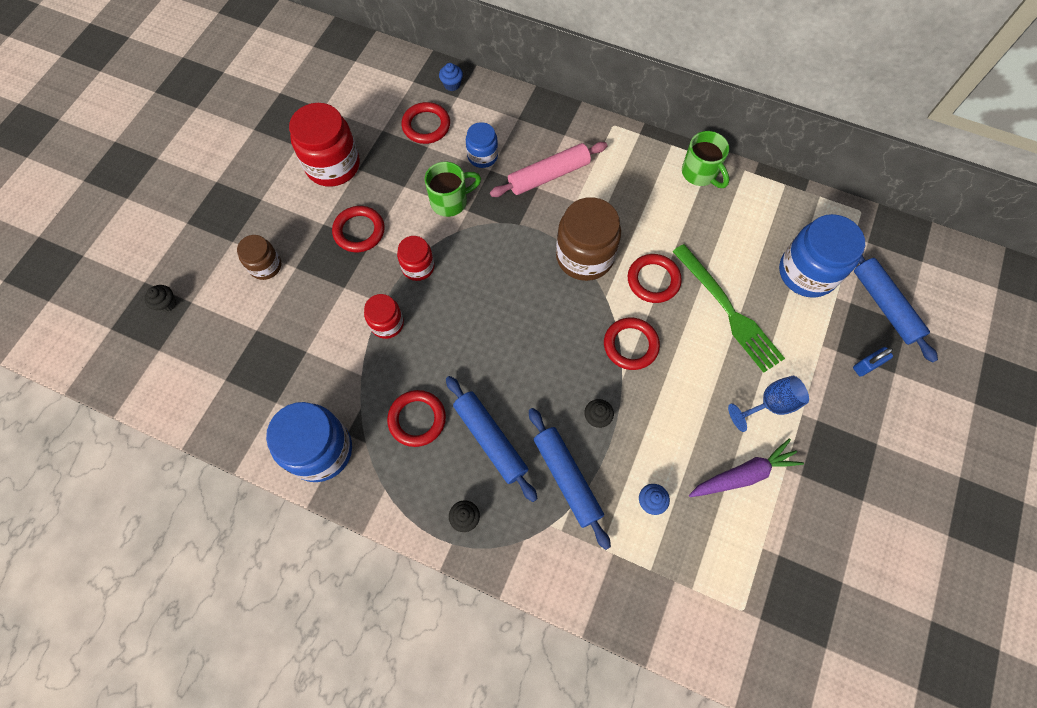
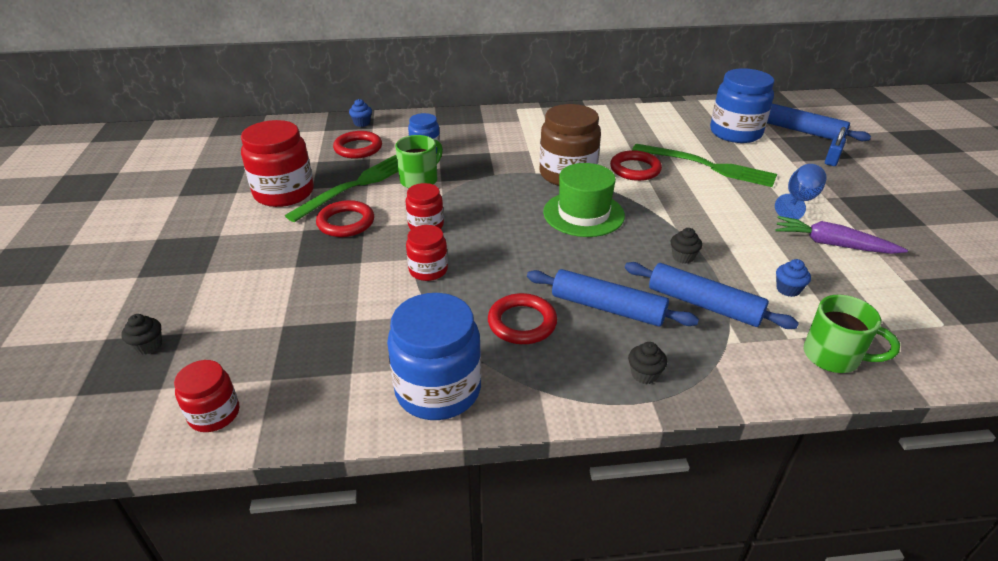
camera: 30 degrees left, 30 degrees down
brown jar [237,235,281,280] -> none
pink rolling pin [490,142,607,197] -> none
red ring [604,318,660,370] -> none
green mug [682,131,729,188] -> green mug moved to [804,295,900,373]
purple carrot [689,439,804,497] -> purple carrot turned 105 degrees counterclockwise [775,216,908,254]
none -> red jar [174,360,239,432]
none -> green fork [285,155,399,222]
none -> green hat [543,163,625,237]

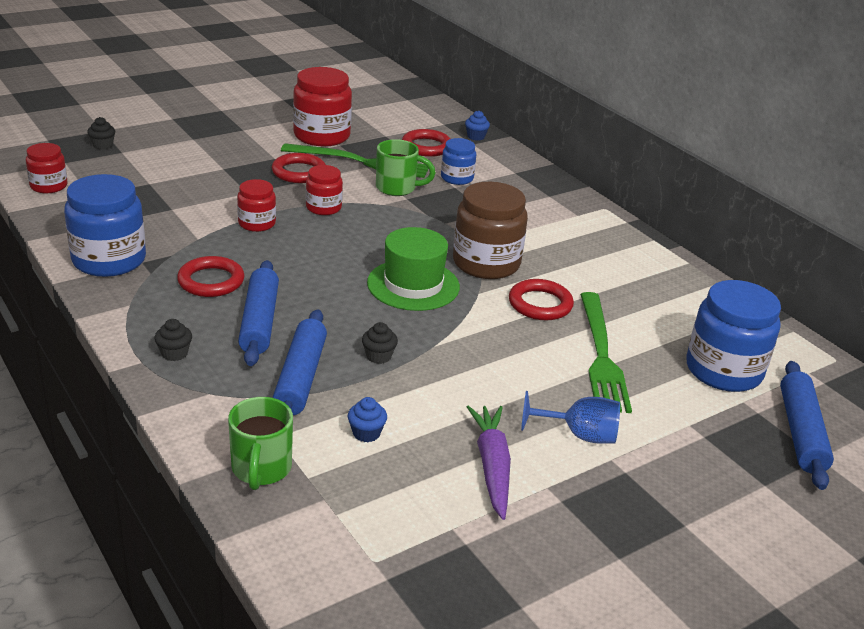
camera: 60 degrees right, 5 degrees down
blue padlock [825,127,846,166] -> none

